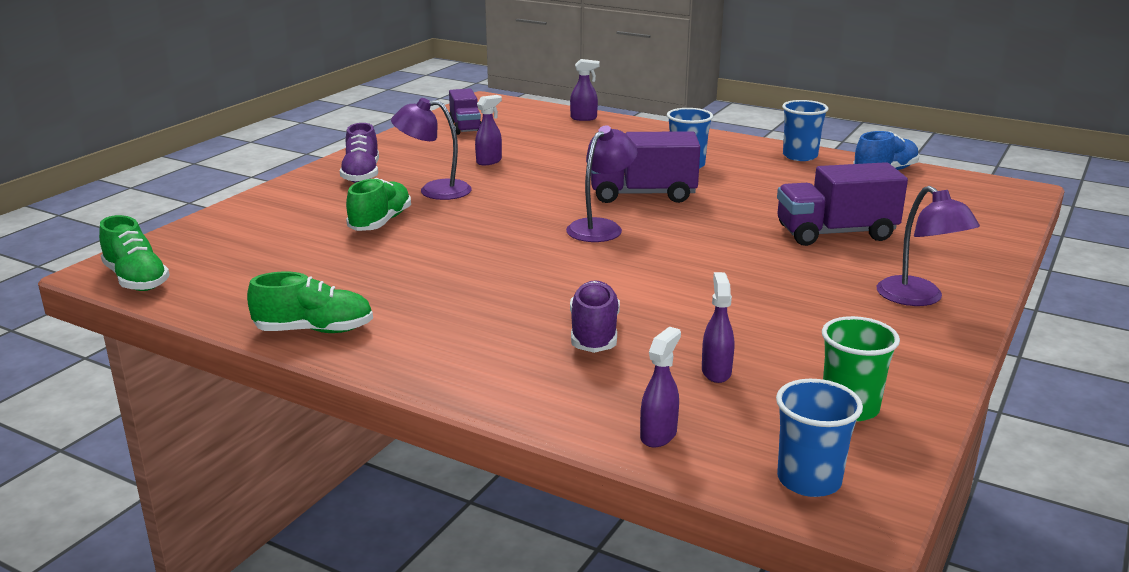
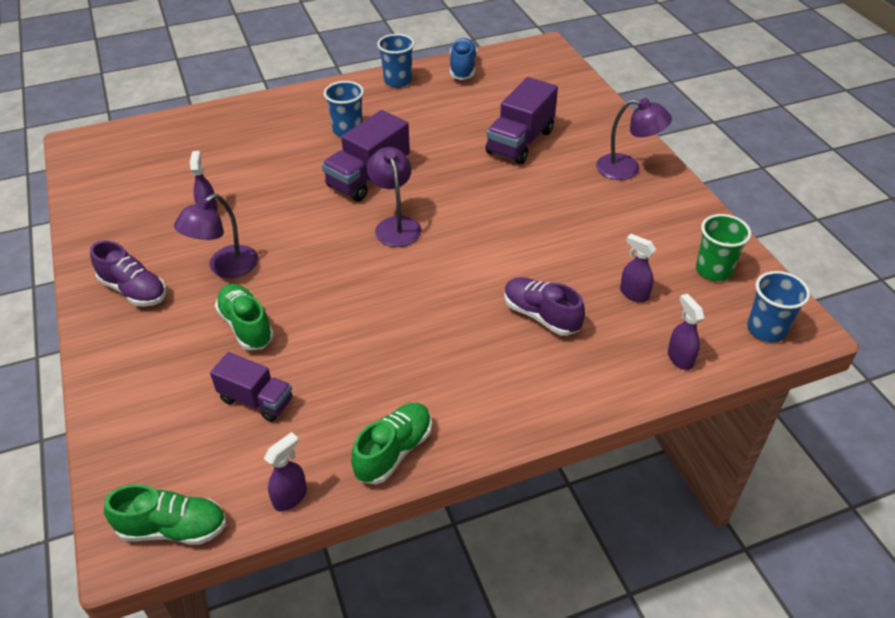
camera: 50 degrees left, 20 degrees up
purple truck [449,89,481,135] -> purple truck moved to [210,352,293,422]
purple spray bottle [570,59,600,121] -> purple spray bottle moved to [264,432,307,512]

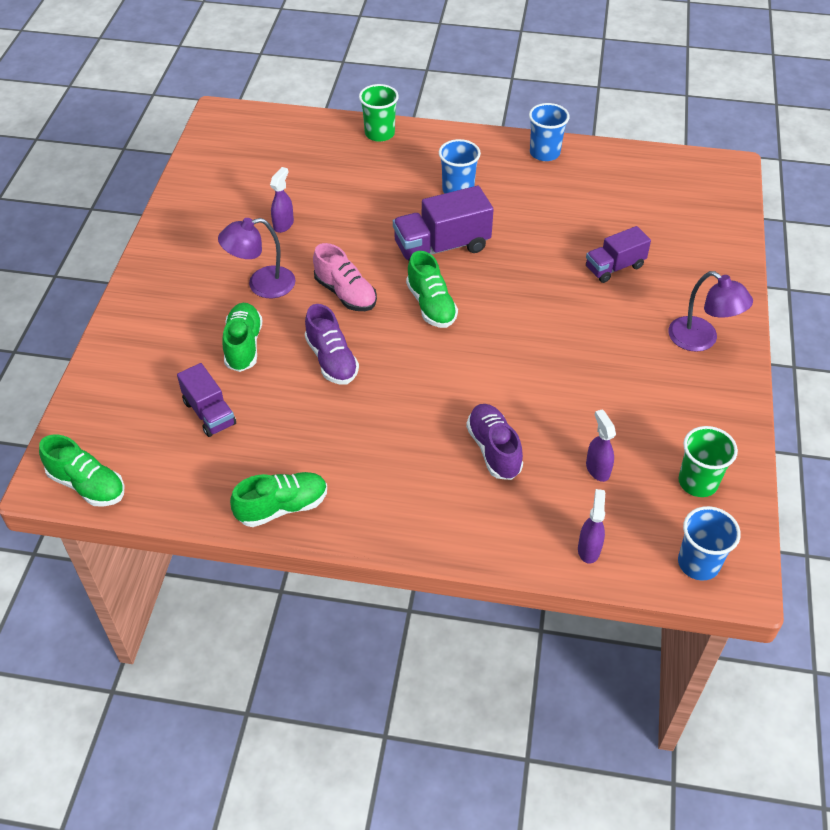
camera: 30 degrees right, 5 degrees up
purple shoe [90,241,167,306] -> purple shoe moved to [305,304,359,385]
purple spray bottle [264,432,307,512] -> none
purple lamp [367,147,422,247] -> green shoe [406,251,458,328]
blue shoe [450,38,477,80] -> none
purple truck [486,77,558,164] -> purple truck [586,226,651,283], size x0.64
none -> pink shoe [313,243,377,311]
none -> green cup [359,84,399,142]

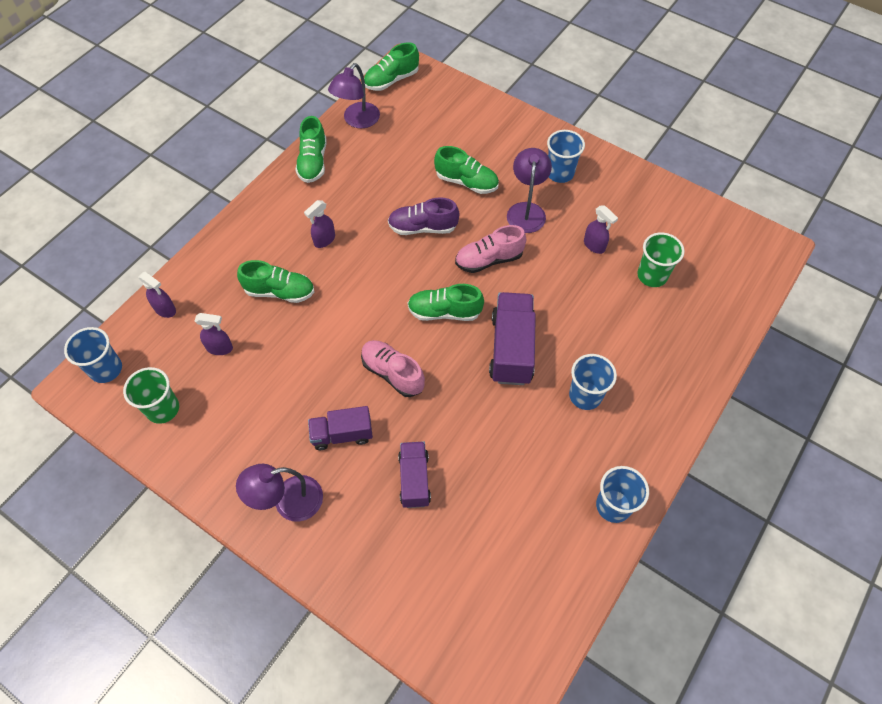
camera: 115 degrees right, 10 degrees up
purple truck [177,363,236,437] -> purple truck moved to [308,406,373,450]
green cup [359,84,399,142] -> green cup moved to [637,232,685,287]
purple shoe [466,404,523,480] -> green shoe [237,260,314,303]
none -> purple spray bottle [304,200,335,248]
none -> purple lamp [328,63,380,128]
none -> pink shoe [361,340,425,397]
none -> blue cup [547,130,585,183]

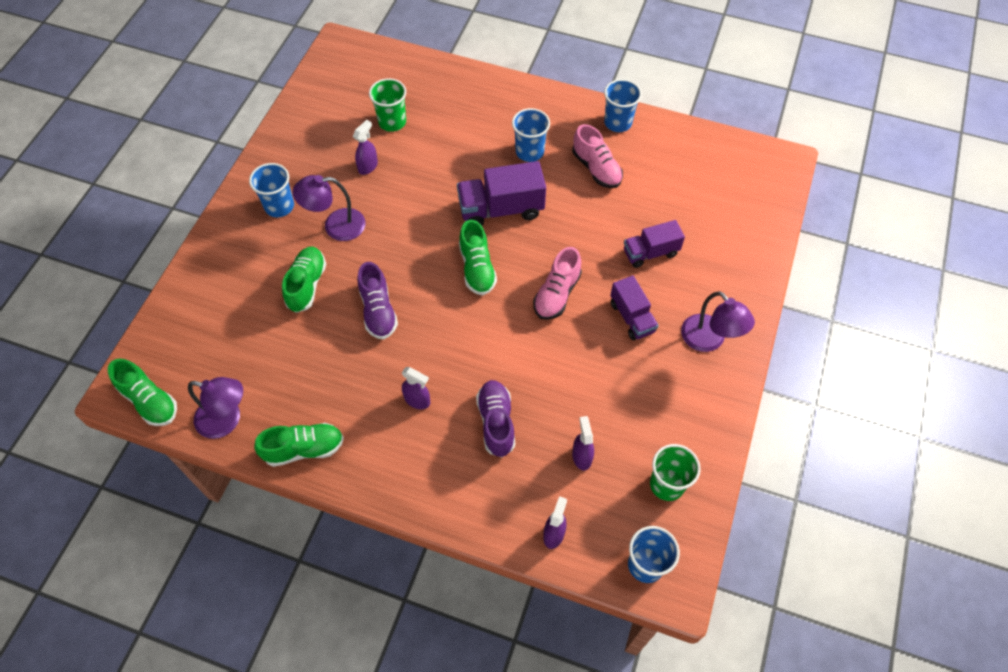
camera: 105 degrees left, 0 degrees up
green shoe [237,260,314,303] -> purple shoe [476,380,515,457]
pink shoe [455,225,526,273] -> pink shoe moved to [572,124,623,188]

